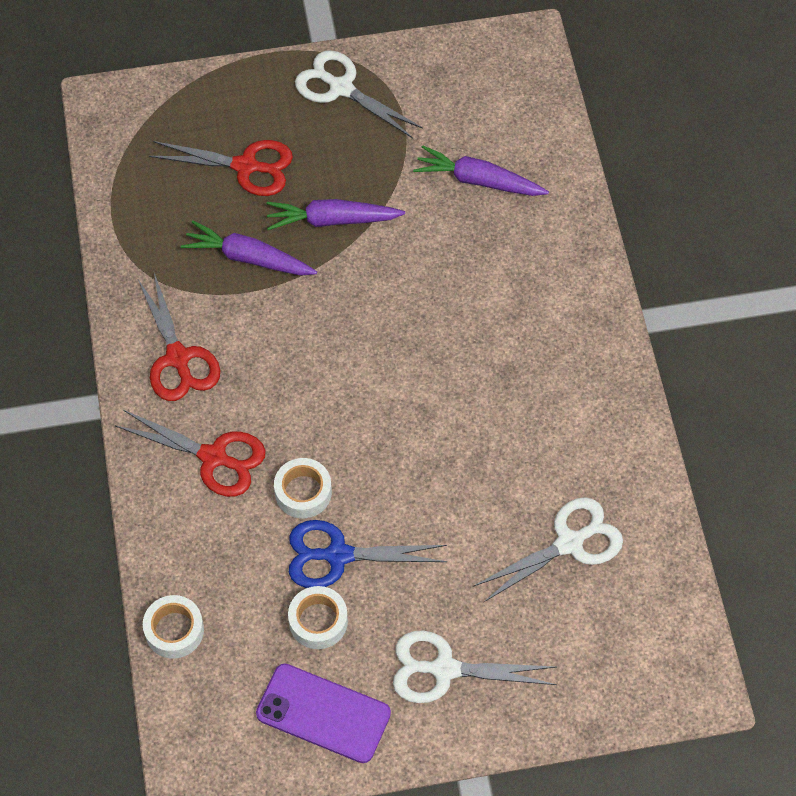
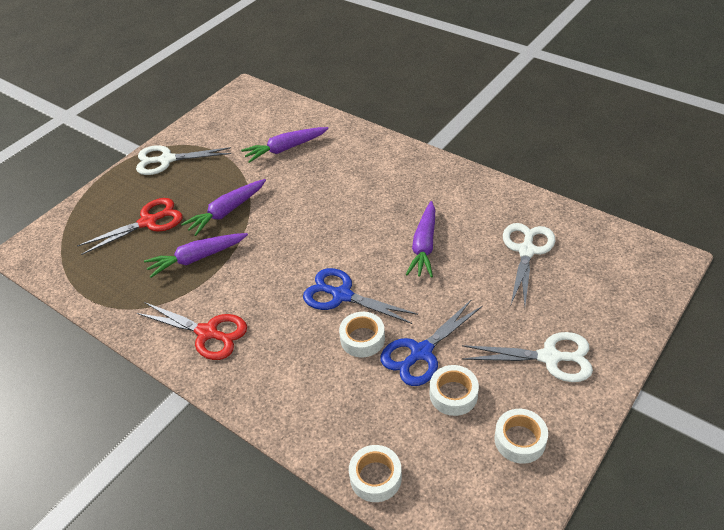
camera: 40 degrees left, 15 degrees down
red scissors [116,410,266,497] -> none
purple phone [256,664,391,763] -> white tape [494,409,548,464]
white scissors [393,630,557,703] -> white scissors turned 135 degrees counterclockwise [462,332,593,382]
none -> blue scissors [303,268,418,324]
none -> purple carrot [406,201,435,277]

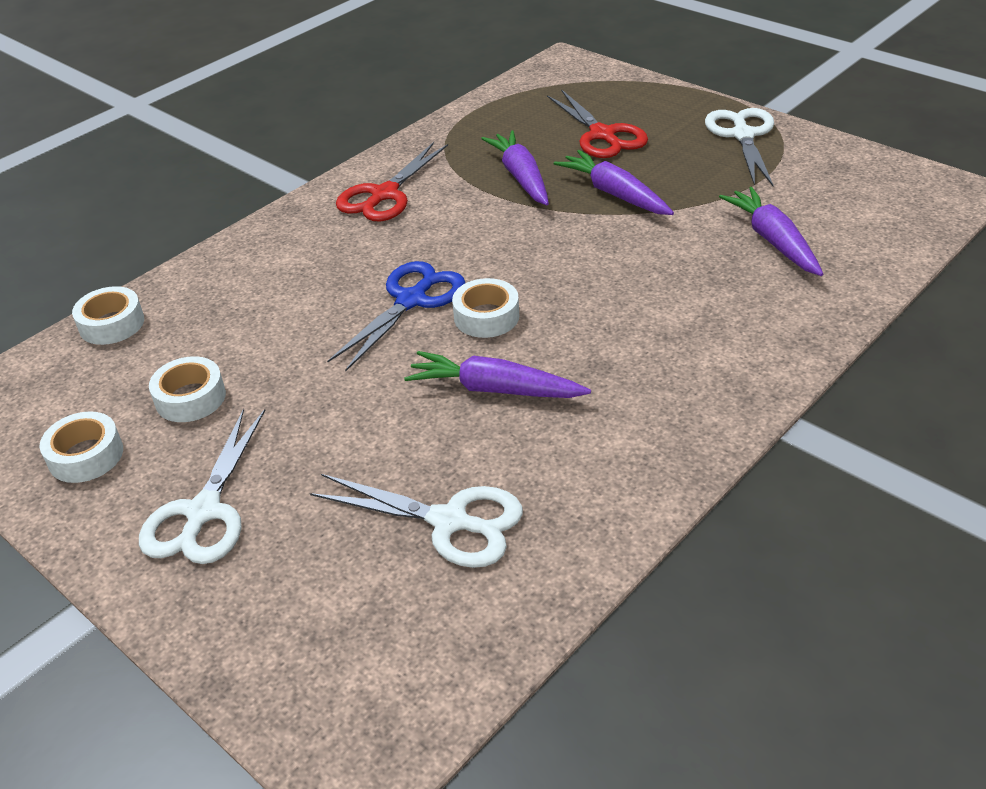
camera: 95 degrees right, 5 degrees down
white tape [339,312,385,357] -> white tape moved to [452,278,519,338]
blue scissors [381,299,483,386] -> none

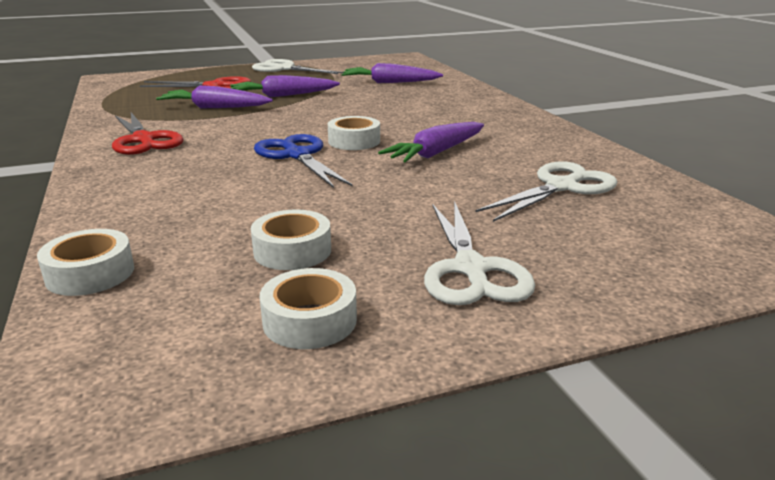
camera: 65 degrees left, 15 degrees down
white scissors [139,408,265,564] -> white scissors turned 45 degrees clockwise [424,201,535,305]

